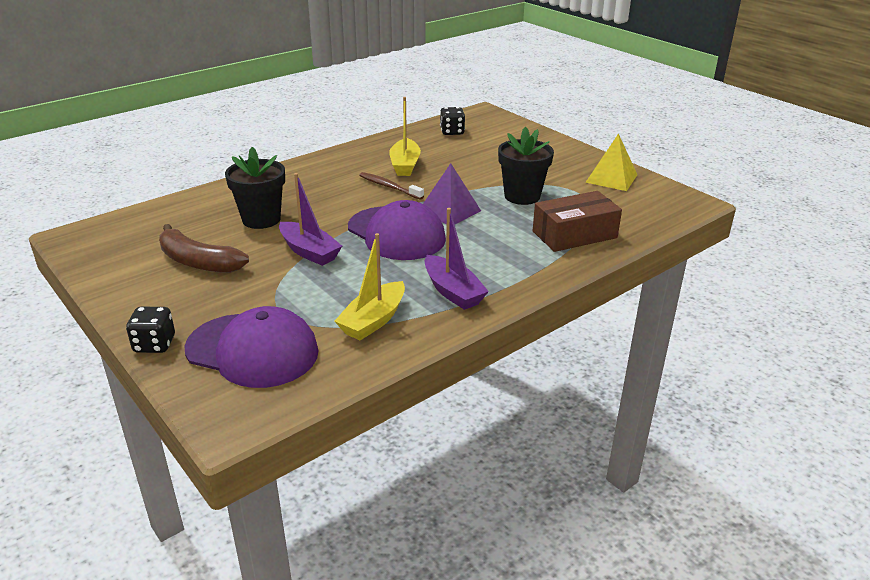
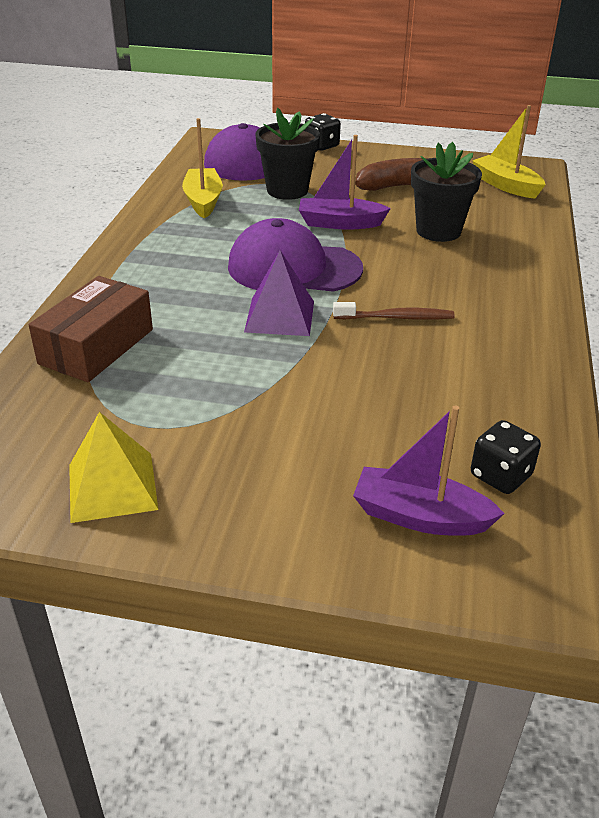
camera: 140 degrees right, 5 degrees up
yellow boat [389,97,421,176] -> yellow boat moved to [472,105,546,198]
purple boat [425,208,489,310] -> purple boat moved to [353,405,505,536]
black flower pot [498,127,554,205] -> black flower pot moved to [255,108,320,200]

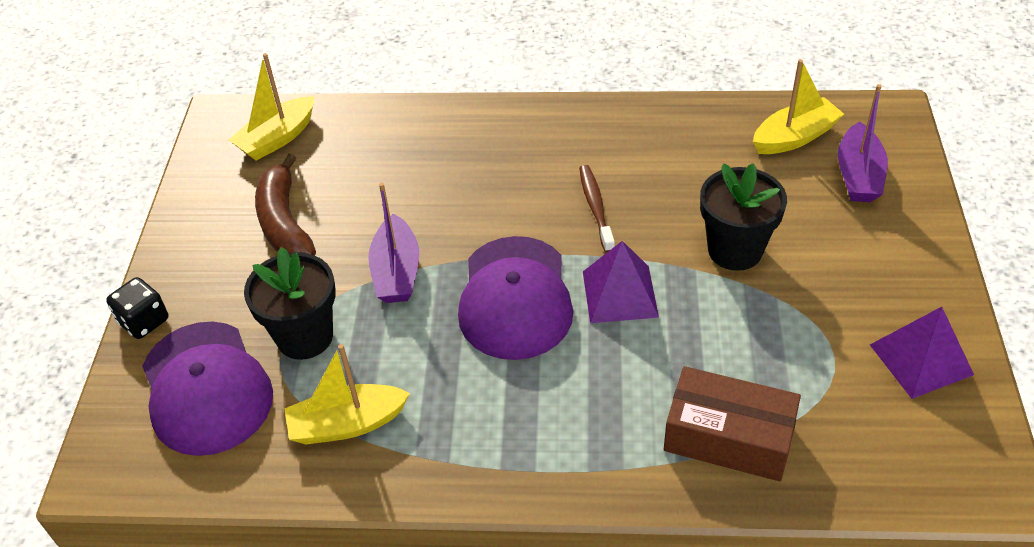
camera: 95 degrees left, 10 degrees up
yellow pyramid [69,412,158,523] -> purple pyramid [870,307,974,399]
black flower pot [411,142,482,242] -> black flower pot moved to [700,163,787,271]
black dice [471,420,541,494] -> yellow boat [753,59,844,154]

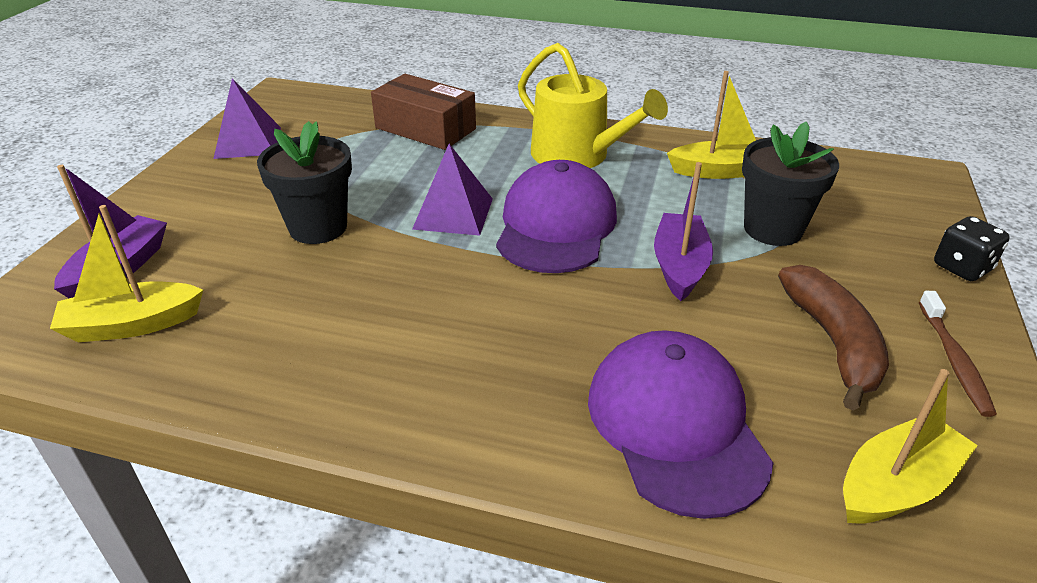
camera: 170 degrees left, 10 degrees down
purple cap [142,322,273,456] -> purple cap moved to [588,330,773,519]
brown toothbrush [579,165,615,253] -> brown toothbrush moved to [919,291,997,417]
none -> yellow watering can [518,43,668,168]

